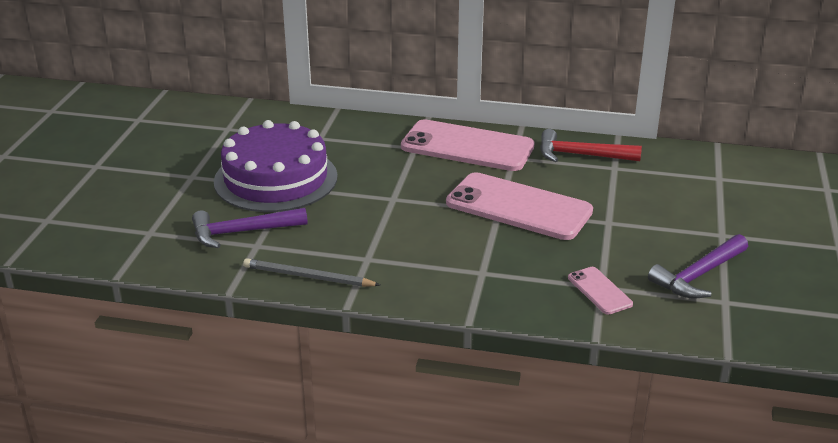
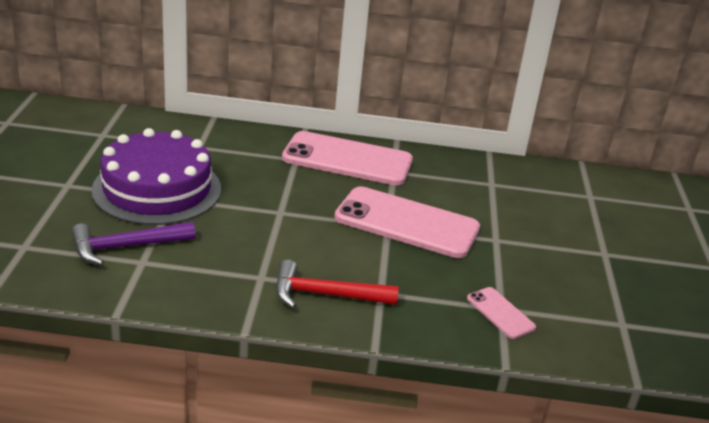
camera: 10 degrees left, 0 degrees up
grey pencil [243,258,380,287] -> none
red hammer [540,129,642,162] -> red hammer moved to [276,260,399,308]
purple hammer [648,234,748,298] -> none

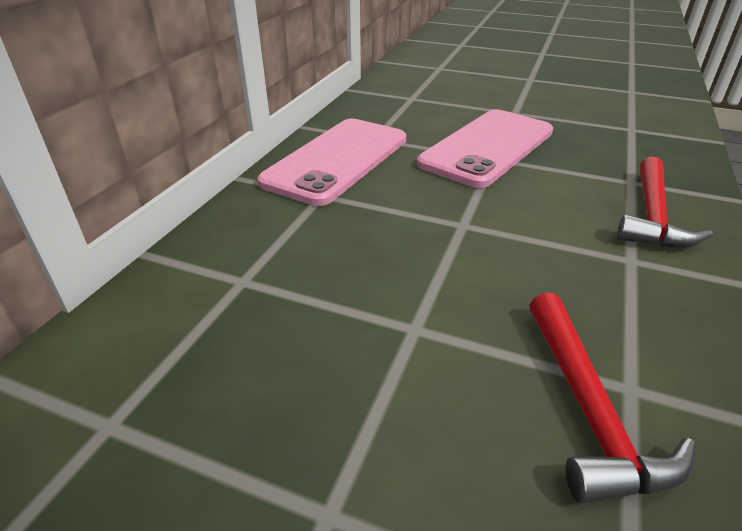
camera: 70 degrees left, 5 degrees up
purple hammer [71,222,196,266] -> red hammer [529,293,695,504]
purple cake [91,128,221,225] -> none
pink phone [467,287,536,339] -> none

